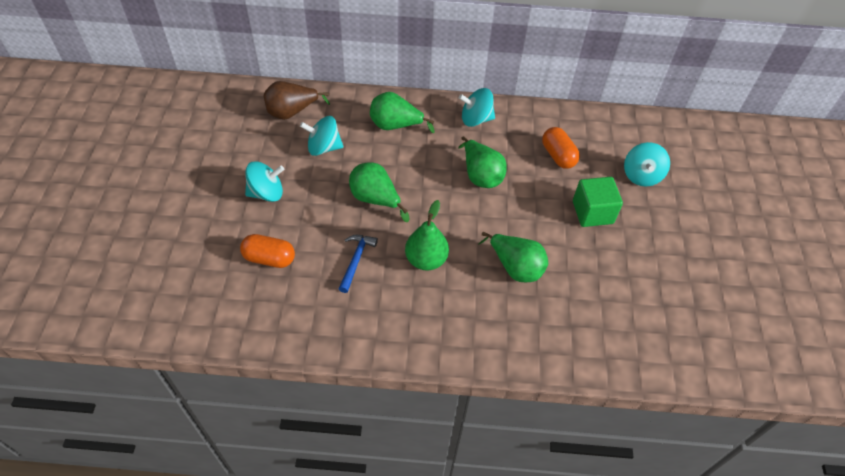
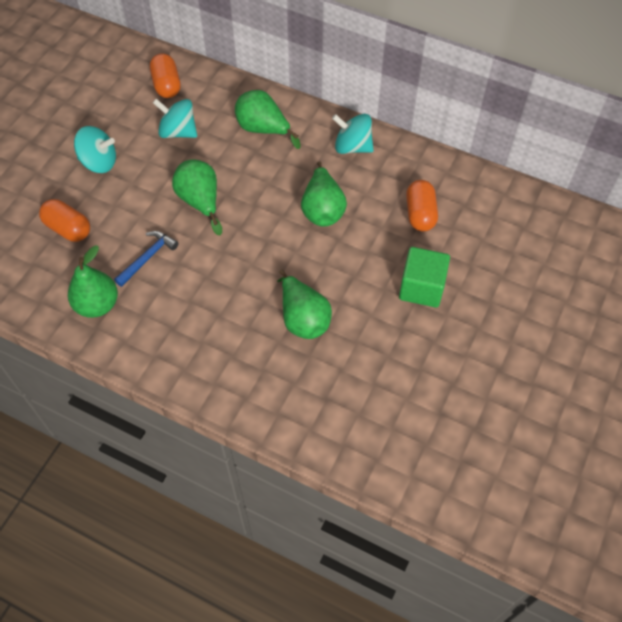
camera: 25 degrees right, 5 degrees up
brown pear [264,81,330,120] -> orange capsule [150,53,181,98]
green pear [405,200,449,271] -> green pear moved to [68,245,118,318]
turquoise spinning top [624,142,670,187] -> none

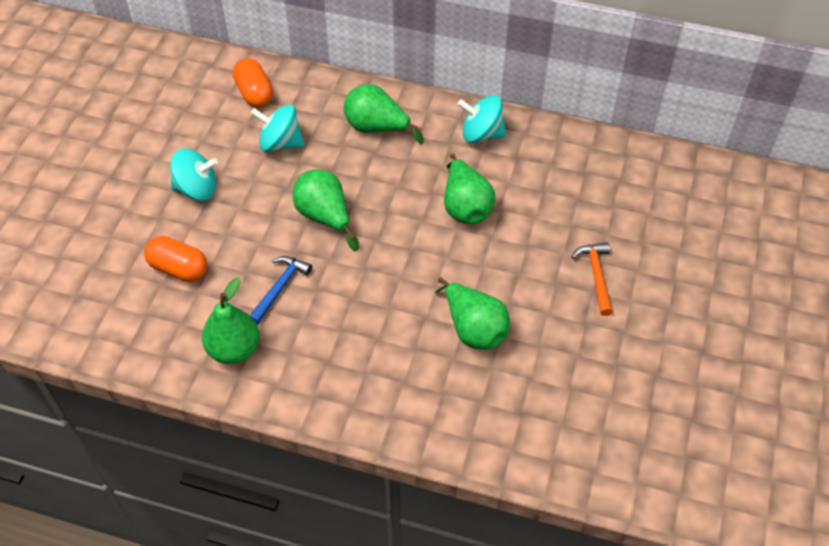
camera: 10 degrees left, 5 degrees down
green cube [399,247,450,308] -> orange hammer [571,242,613,316]
orange capsule [406,180,438,232] -> none

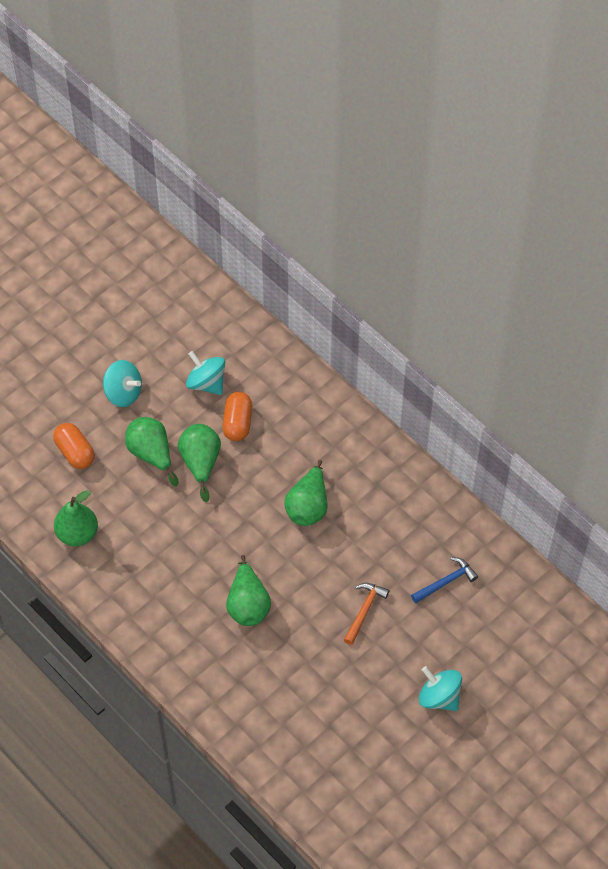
camera: 30 degrees right, 5 degrees up
orange capsule [233,58,273,108] -> orange capsule moved to [222,392,252,441]
blue hammer [249,256,312,325] -> blue hammer moved to [411,557,478,603]
green pear [343,84,424,144] -> green pear moved to [125,417,179,486]
turquoise spinning top [458,95,506,143] -> turquoise spinning top moved to [419,666,462,711]

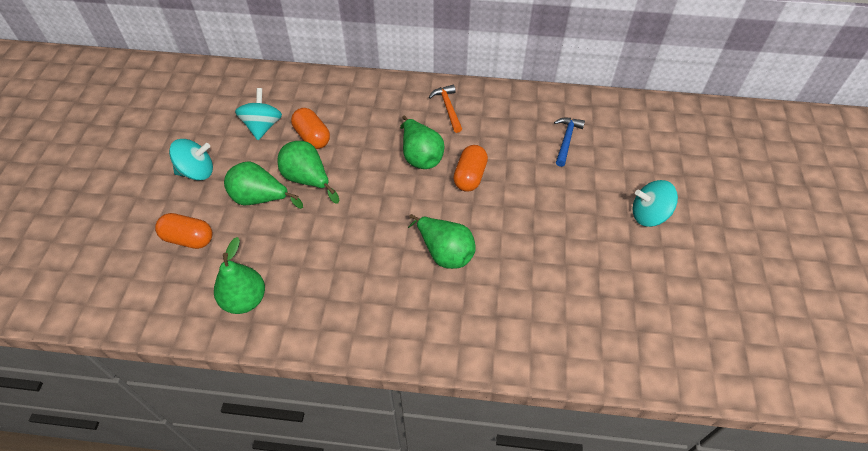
camera: 40 degrees left, 5 degrees down
turquoise spinning top [186,351,225,395] -> turquoise spinning top turned 90 degrees clockwise [235,88,282,140]
orange hammer [344,583,389,645] -> orange hammer moved to [429,85,462,133]
none -> orange capsule [453,145,488,192]

